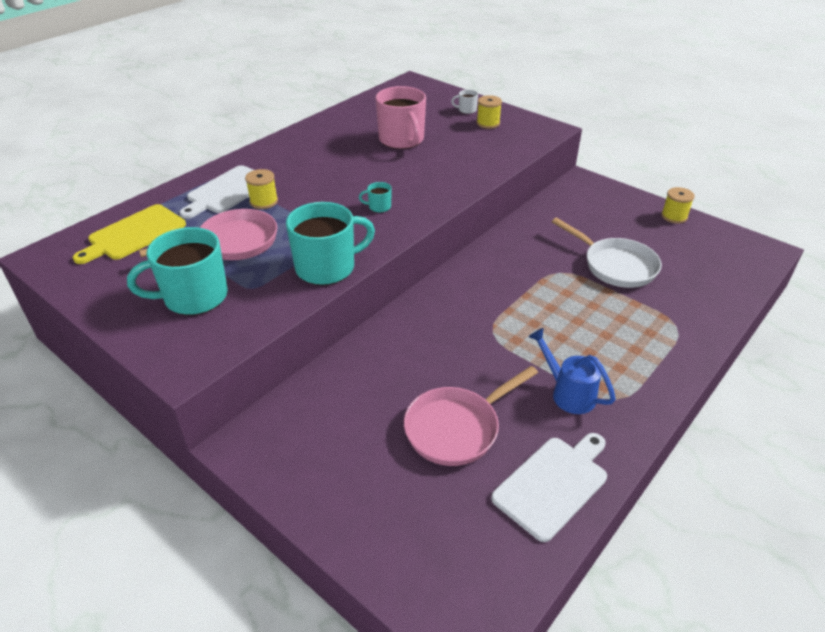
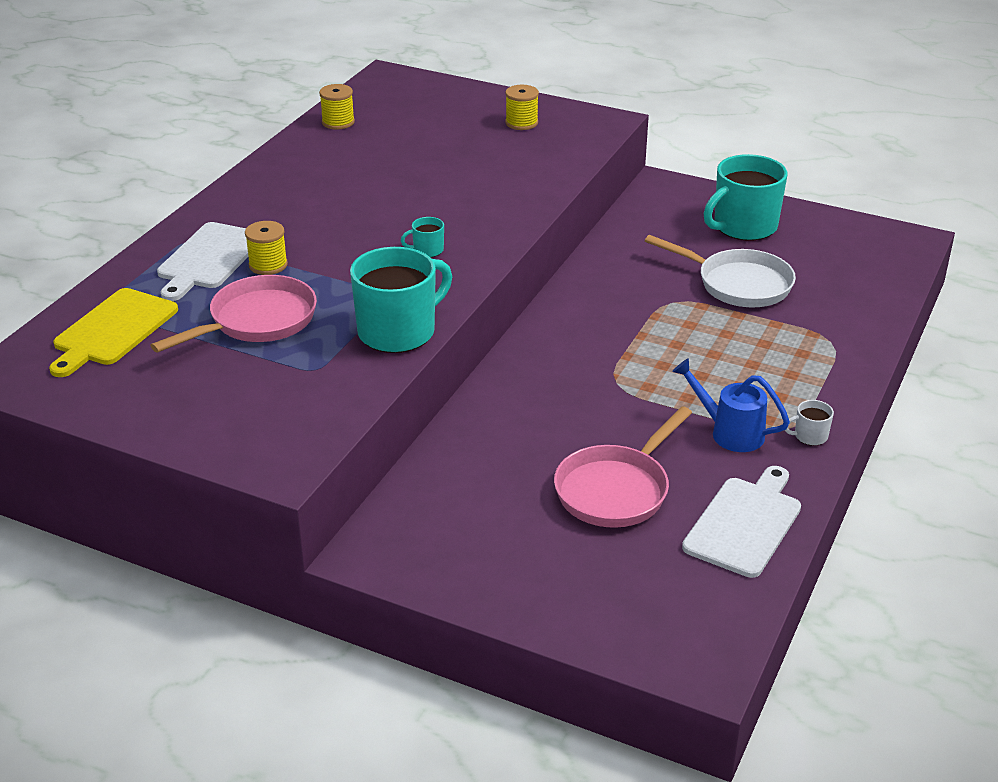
camera: 15 degrees left, 5 degrees down
turquoise mug [127,227,228,315] -> turquoise mug moved to [703,154,787,241]
pink mug [376,86,426,149] -> none
white mug [451,90,478,114] -> white mug moved to [784,400,834,446]
yellow spool [661,187,695,224] -> yellow spool moved to [319,84,355,130]

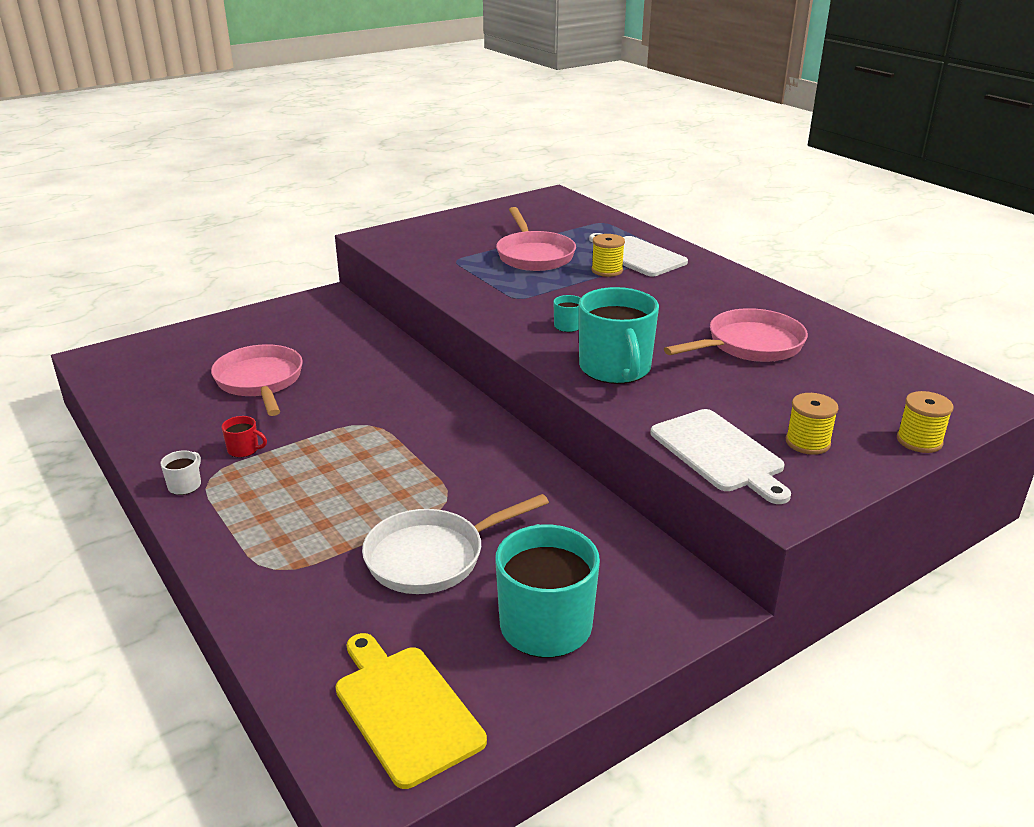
camera: 120 degrees right, 5 degrees down
yellow cutting board [49,288,178,377] -> yellow cutting board moved to [335,633,487,789]
yellow spool [319,84,355,130] -> yellow spool moved to [897,391,953,453]
turquoise mug [350,247,452,353] -> turquoise mug moved to [579,287,659,384]
blue watering can [672,358,790,452] -> red mug [222,416,267,458]
white cutting board [682,466,801,578] -> white cutting board moved to [650,409,791,504]
none -> pink pan [664,308,808,362]

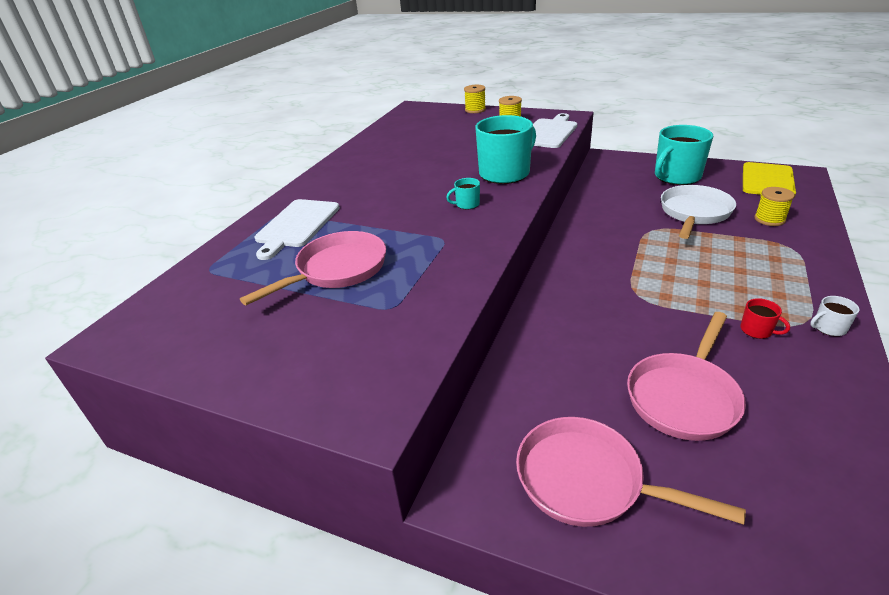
camera: 120 degrees left, 5 degrees up
red mug [222,416,267,458] -> red mug turned 150 degrees clockwise [740,298,790,339]
white pan [362,494,549,594] -> white pan turned 90 degrees counterclockwise [661,185,736,239]
yellow spool [591,234,625,277] -> yellow spool moved to [754,187,795,226]
pink pan [664,308,808,362] -> pink pan moved to [516,417,746,527]

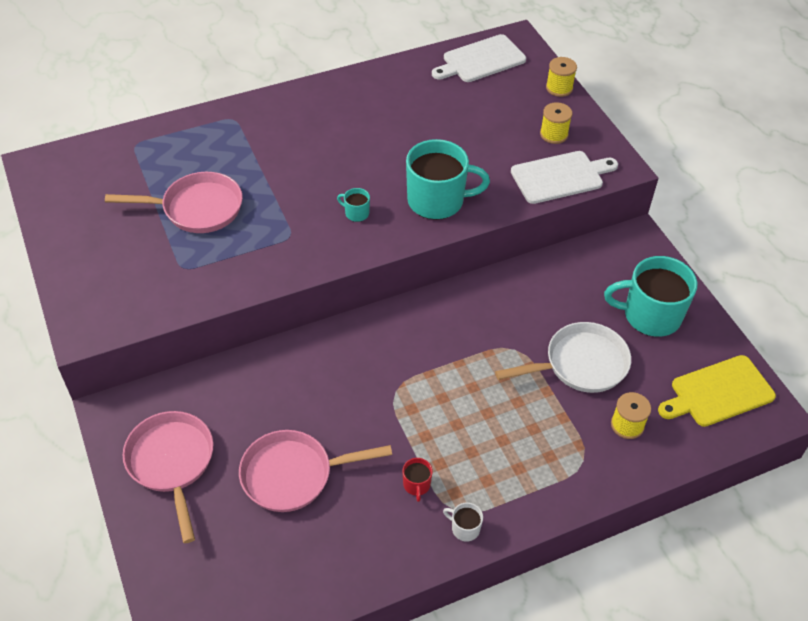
camera: 40 degrees right, 15 degrees up
white cutting board [255,199,340,260] -> white cutting board moved to [432,34,526,82]

